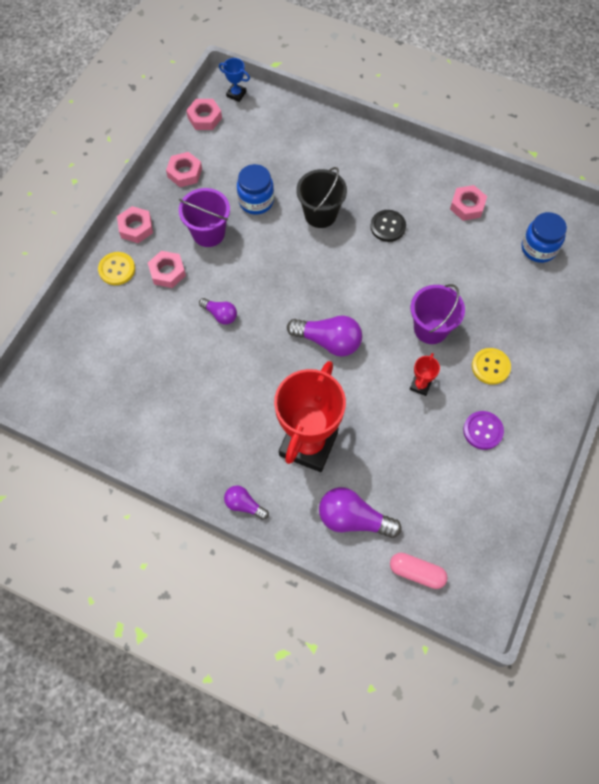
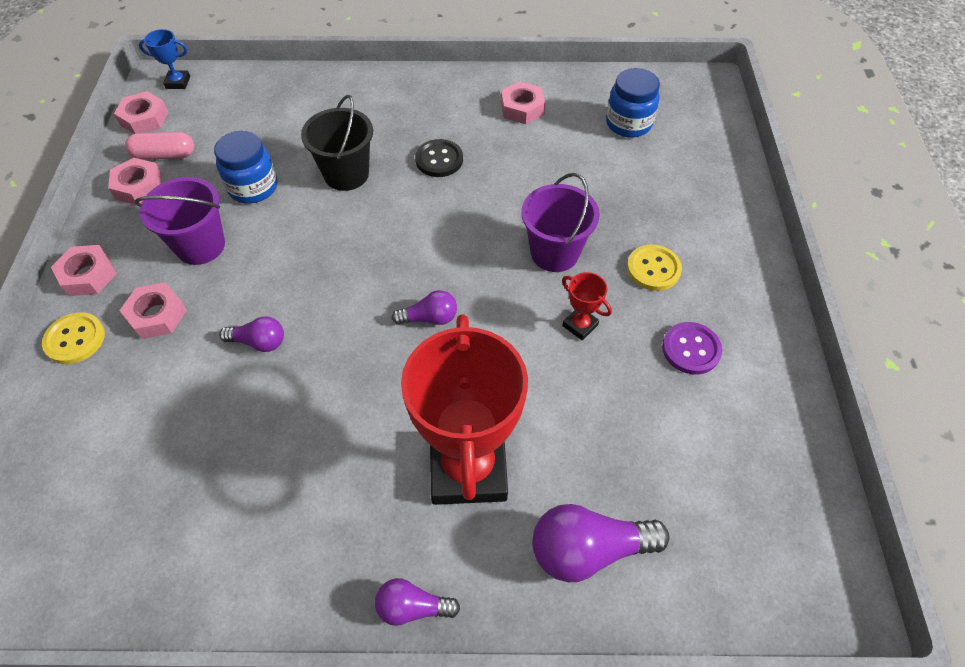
camera: 25 degrees left, 10 degrees down
purple light bulb [287,316,362,357] -> purple light bulb [391,290,457,325], size x0.58
pink capsule [390,553,448,589] -> pink capsule moved to [125,132,194,160]
red trophy [410,353,440,396] -> red trophy turned 45 degrees counterclockwise [562,272,612,341]

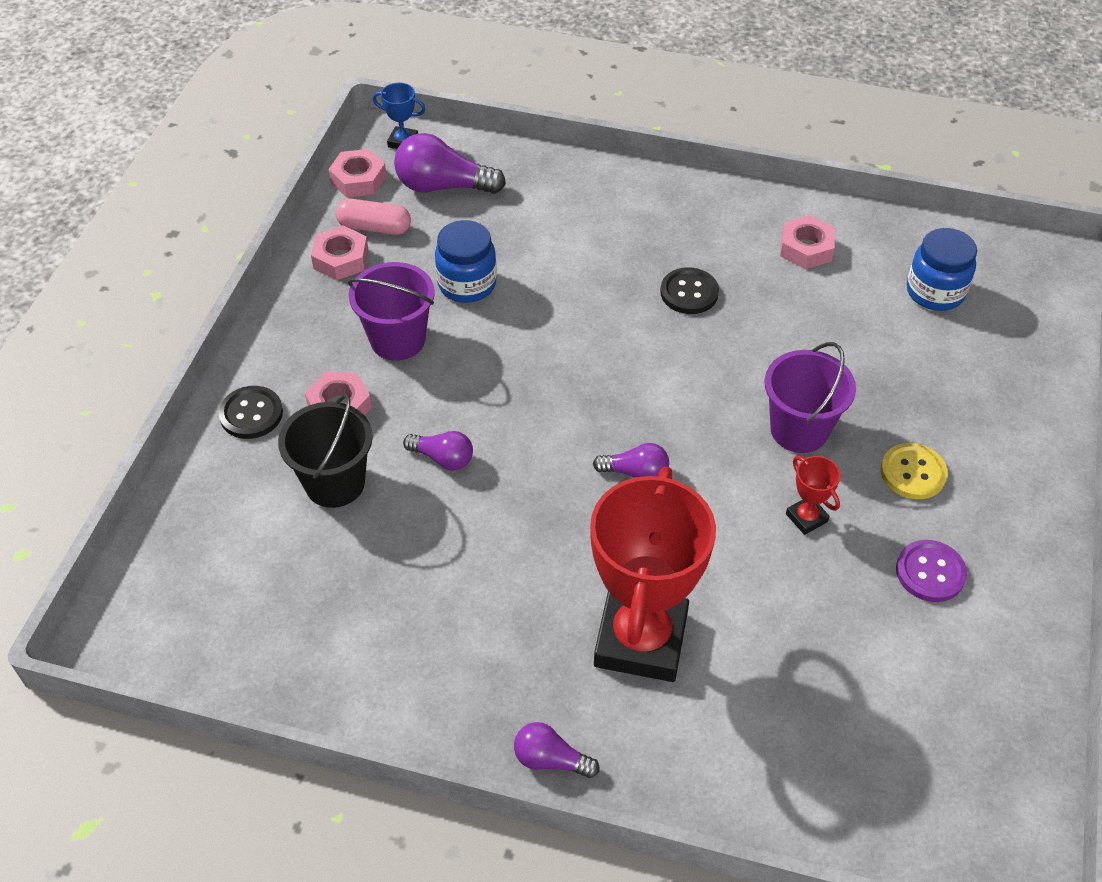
camera: 15 degrees right, 5 degrees down
yellow button [42,312,105,364] -> black button [219,386,283,439]
pink nut [51,245,117,296] -> none
black bucket [301,95,373,191] -> black bucket moved to [278,394,373,508]
purple light bulb [532,504,669,582] -> purple light bulb moved to [394,133,506,194]

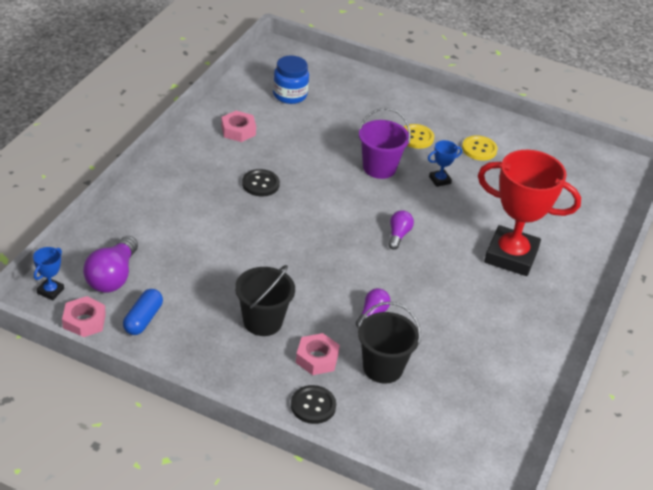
camera: 85 degrees left, 10 degrees down
pink nut [311,225,368,280] -> none
pink capsule [335,199,411,235] -> blue capsule [123,289,163,335]
purple bucket [348,262,435,361] -> black bucket [235,265,295,336]
blue jar [435,220,497,303] -> none
purple light bulb [514,722,600,778] -> none
red trophy [786,456,841,535] -> blue trophy [428,140,462,187]
purple button [896,540,967,602] -> yellow button [462,135,498,161]

